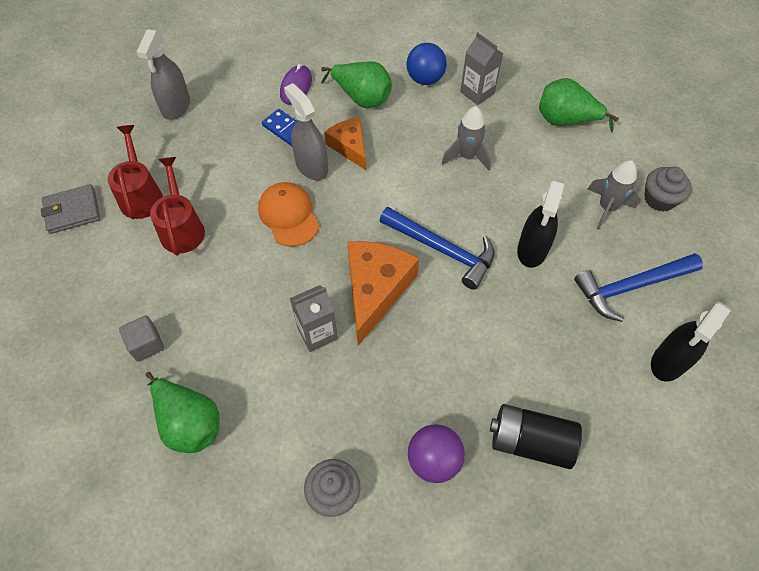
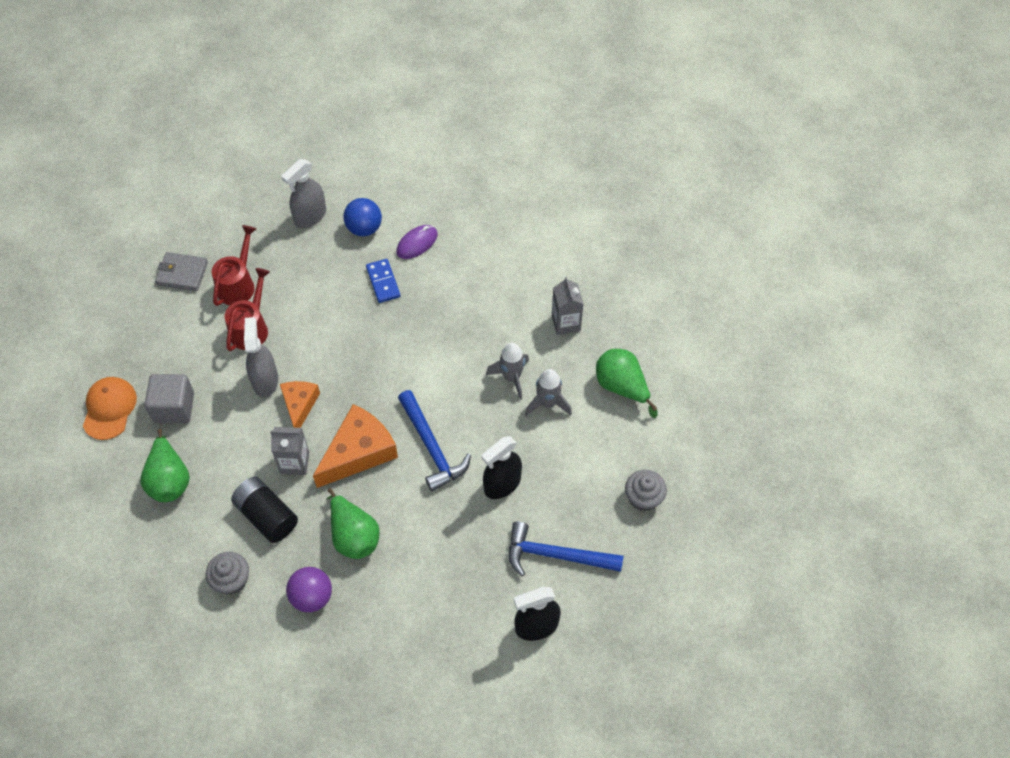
camera: 30 degrees right, 0 degrees up
grey cube [119,316,164,362] -> grey cube [145,374,194,423], size x1.55
orange cap [258,182,319,247] -> orange cap moved to [83,377,137,440]
grey spray bottle [284,83,328,180] -> grey spray bottle moved to [244,317,278,398]
green pear [321,62,392,108] -> green pear moved to [327,488,380,559]
orange cheese [324,118,366,170] -> orange cheese moved to [280,381,320,428]
blue ball [406,43,447,85] -> blue ball moved to [343,198,382,236]
black battery [490,404,582,469] -> black battery moved to [231,477,298,543]
grey rocket [588,160,639,230] -> grey rocket moved to [525,369,572,416]

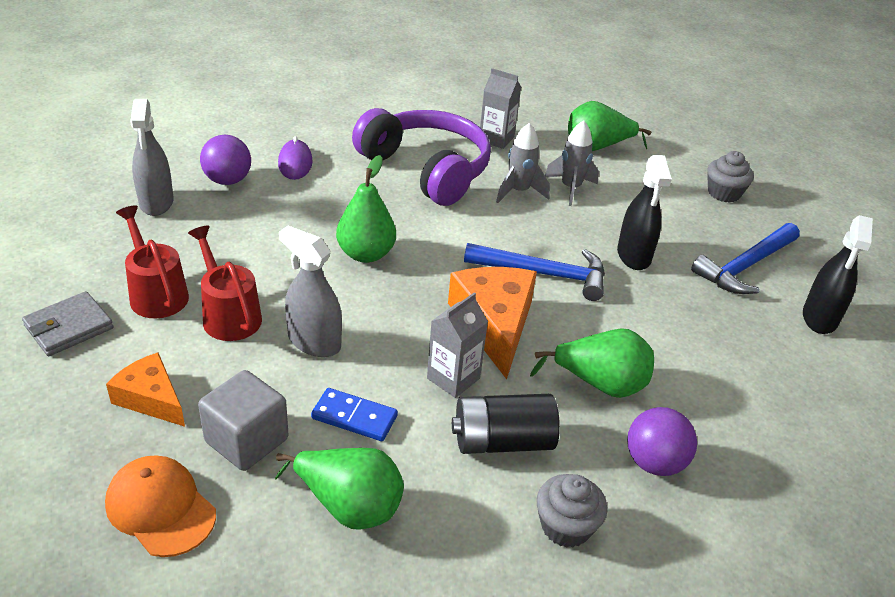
camera: 55 degrees left, 20 degrees down
orange cheese [280,381,320,428] -> orange cheese moved to [106,352,185,427]
blue ball [343,198,382,236] -> purple ball [200,135,251,185]
blue domino [366,259,400,303] -> blue domino moved to [311,388,398,441]
none -> green pear [336,155,396,263]
none -> purple headphones [352,108,491,206]

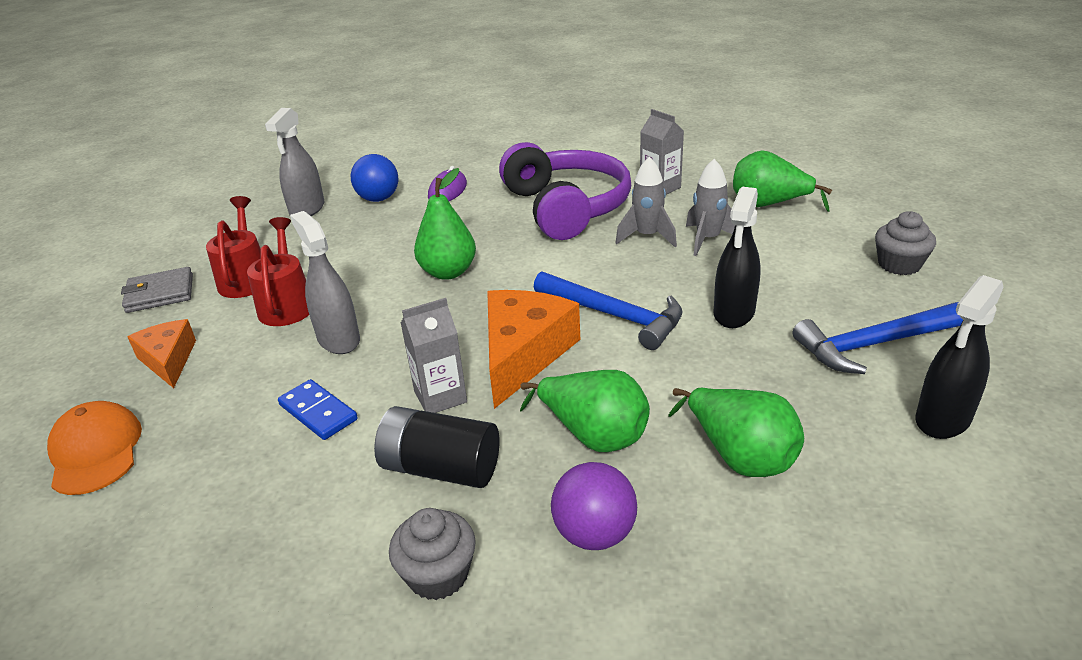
camera: 30 degrees right, 5 degrees down
grey cube [198,370,289,471] -> none
purple ball [200,135,251,185] -> blue ball [351,154,398,202]
green pear [275,448,404,530] -> green pear moved to [668,387,804,477]

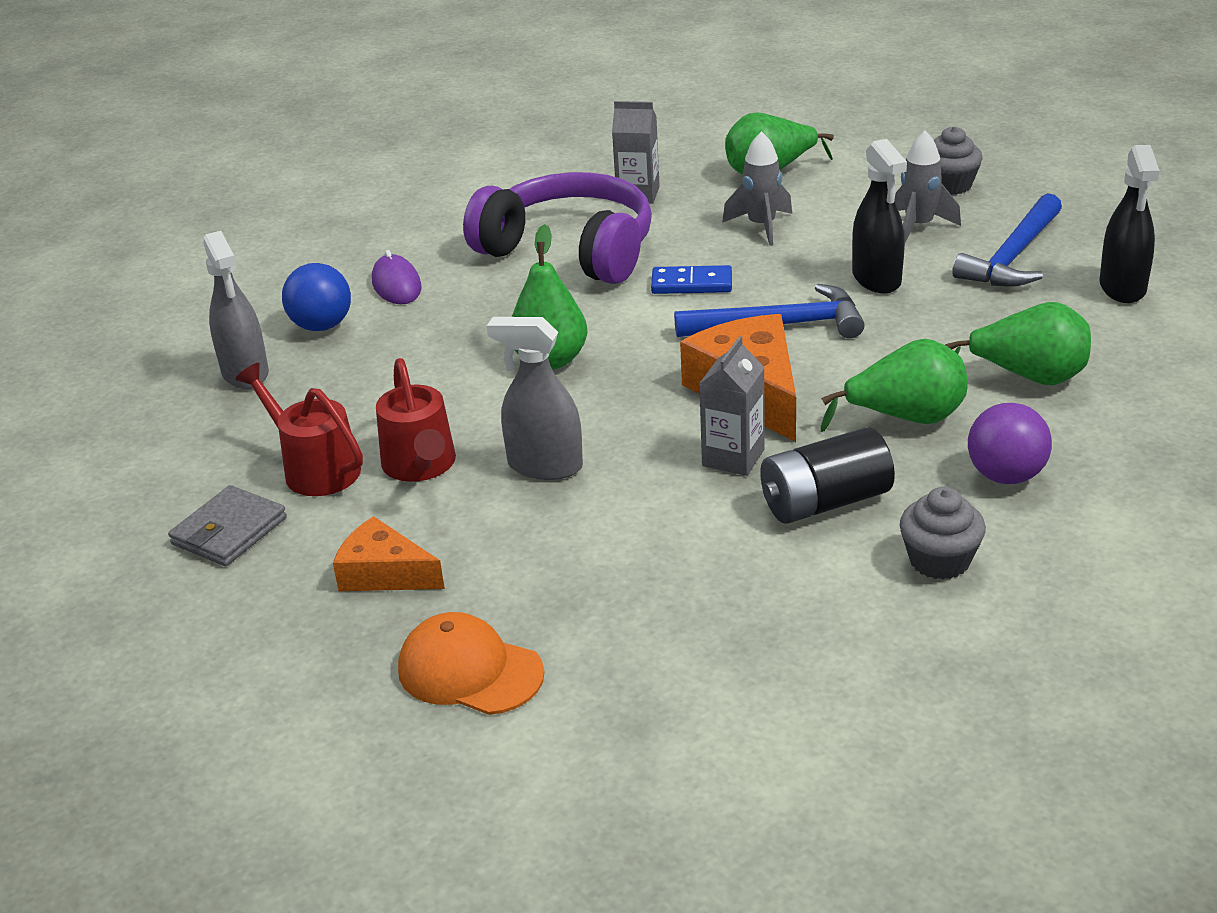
camera: 40 degrees left, 0 degrees up
red watering can [247,217,309,326] -> red watering can turned 150 degrees counterclockwise [376,358,456,482]
blue domino [278,379,358,440] -> blue domino moved to [651,265,732,294]
grey rocket [616,157,677,247] -> grey rocket moved to [894,131,961,243]

